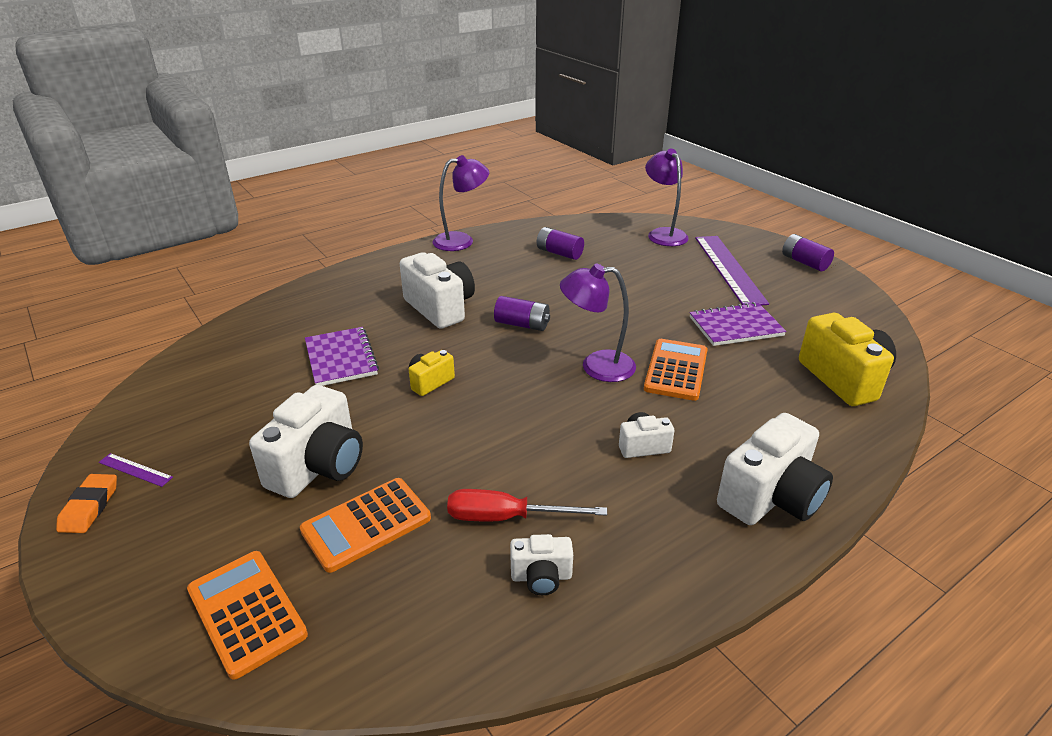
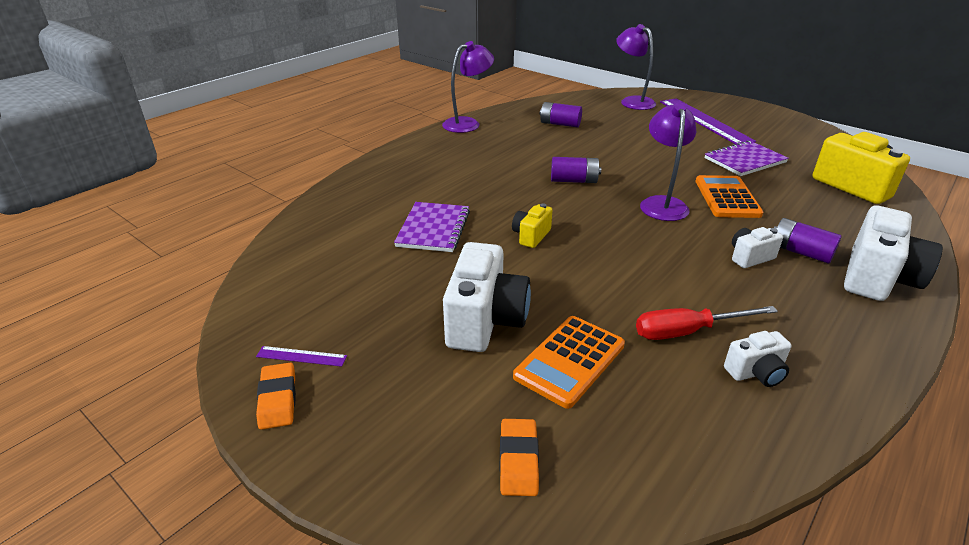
camera: 15 degrees left, 0 degrees up
orange calculator [187,551,308,679] -> orange eraser [500,419,539,496]
purple notebook [305,327,379,386] -> purple notebook turned 45 degrees clockwise [394,202,470,252]
white camera [400,252,475,329] -> none
purple lamp [560,263,636,382] -> purple lamp turned 105 degrees clockwise [640,103,696,221]
purple battery [782,234,834,271] -> purple battery moved to [774,218,842,264]

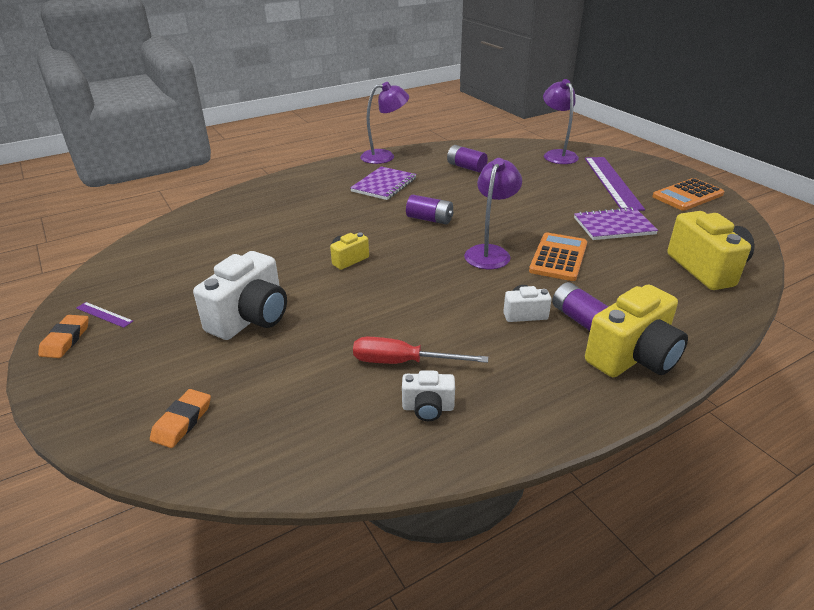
camera: 20 degrees right, 0 degrees up
purple notebook [394,202,470,252] -> purple notebook moved to [350,166,417,200]
orange calculator [513,316,625,409] -> orange calculator moved to [652,178,724,211]
white camera [844,205,943,301] -> yellow camera [585,284,688,377]

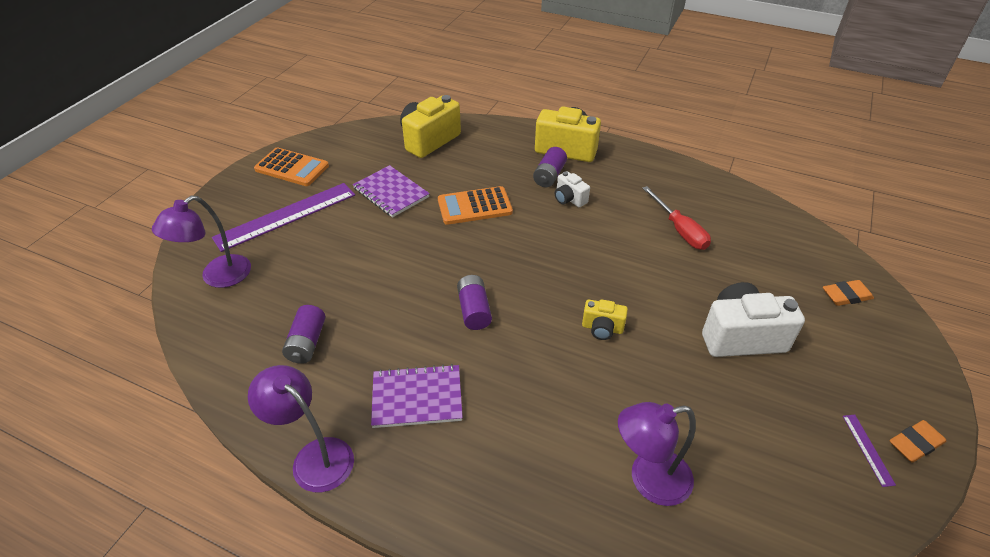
camera: 125 degrees left, 10 degrees up
white camera [402,370,455,421] -> none
purple lamp [464,158,522,269] -> purple lamp moved to [618,402,696,506]

